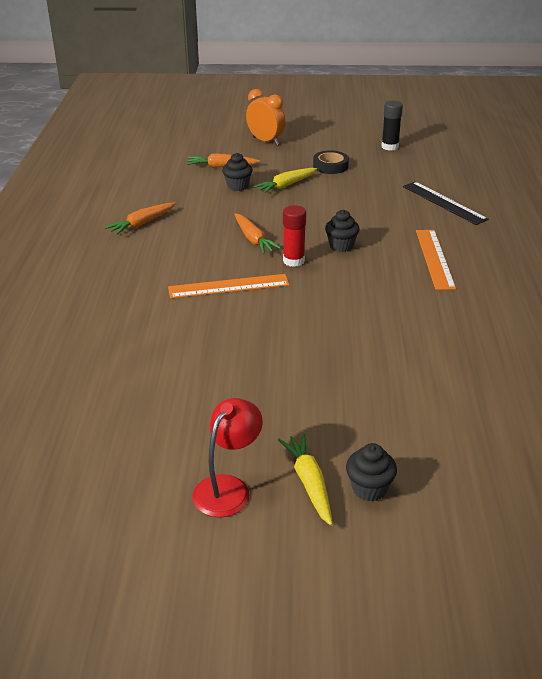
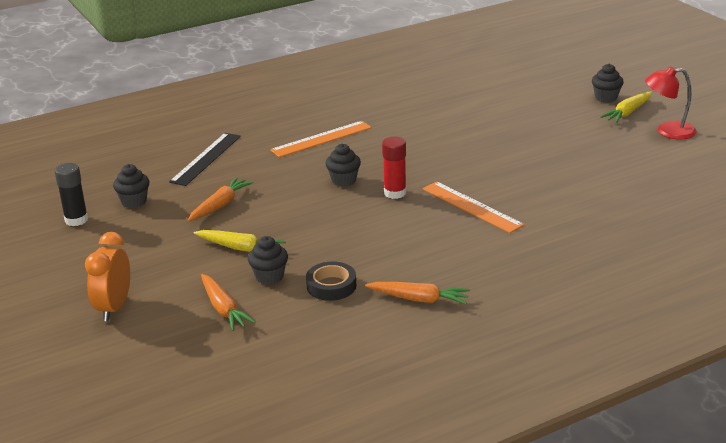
camera: 120 degrees left, 5 degrees down
orange carrot [234,213,281,254] -> orange carrot moved to [188,177,254,221]
black tape [313,150,349,174] -> black tape moved to [306,261,356,301]
none -> black cupcake [113,164,149,208]

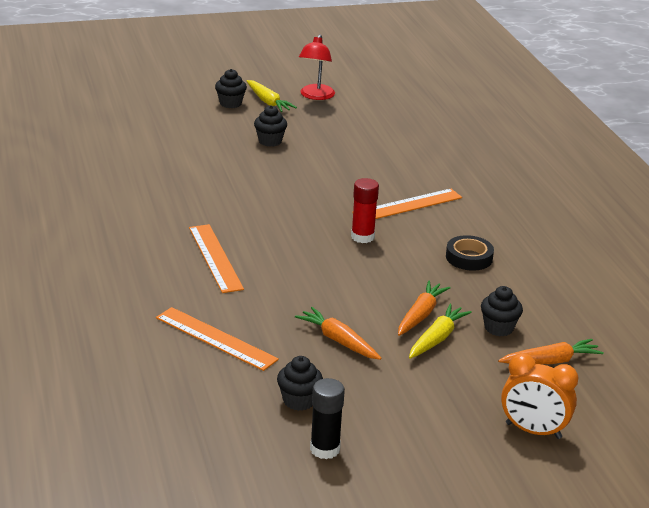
camera: 80 degrees left, 0 degrees up
black ruler [169,133,241,186] -> orange ruler [156,307,279,371]
black tape [306,261,356,301] -> black tape moved to [446,235,494,271]
black cupcake [326,144,361,187] -> black cupcake moved to [254,105,287,147]
orange carrot [365,282,470,304] -> orange carrot moved to [398,281,451,336]

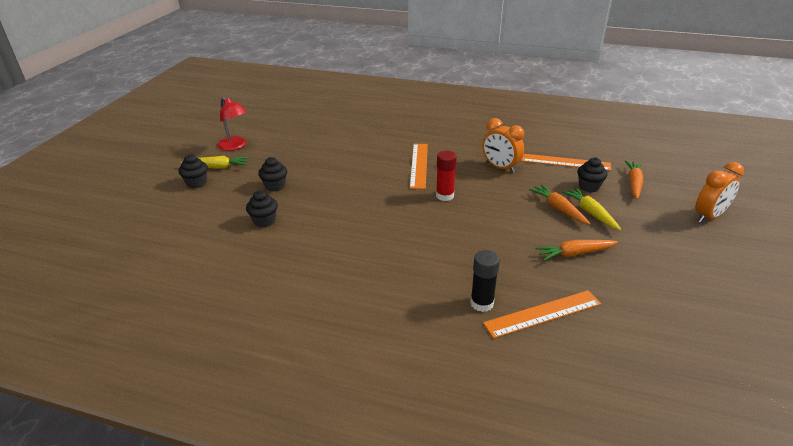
camera: 55 degrees left, 5 degrees up
orange ruler [189,224,244,293] -> orange ruler moved to [521,154,612,171]
black cupcake [277,356,323,411] -> black cupcake moved to [246,190,278,228]
black glue stick [310,378,345,459] -> black glue stick moved to [470,250,500,312]
black tape [446,235,494,271] -> orange clock [482,118,524,173]

